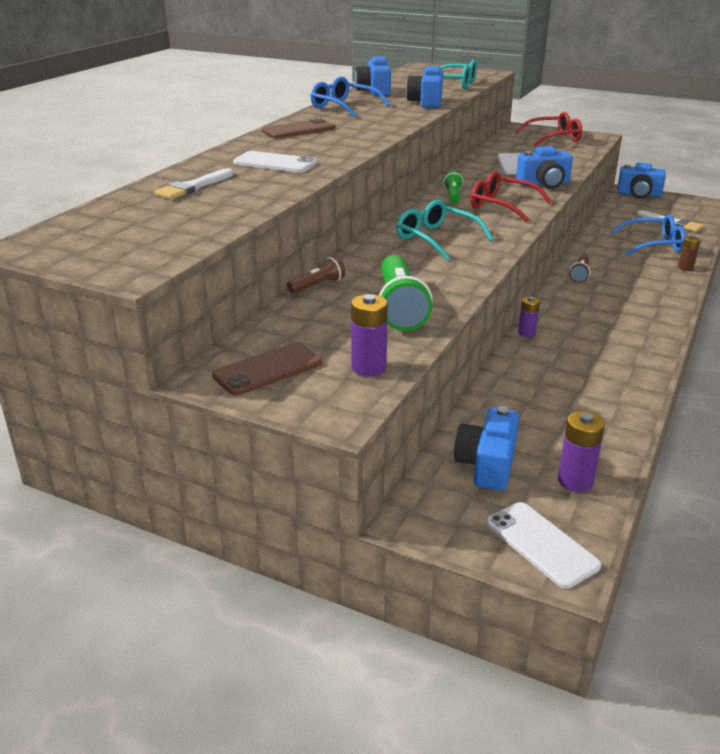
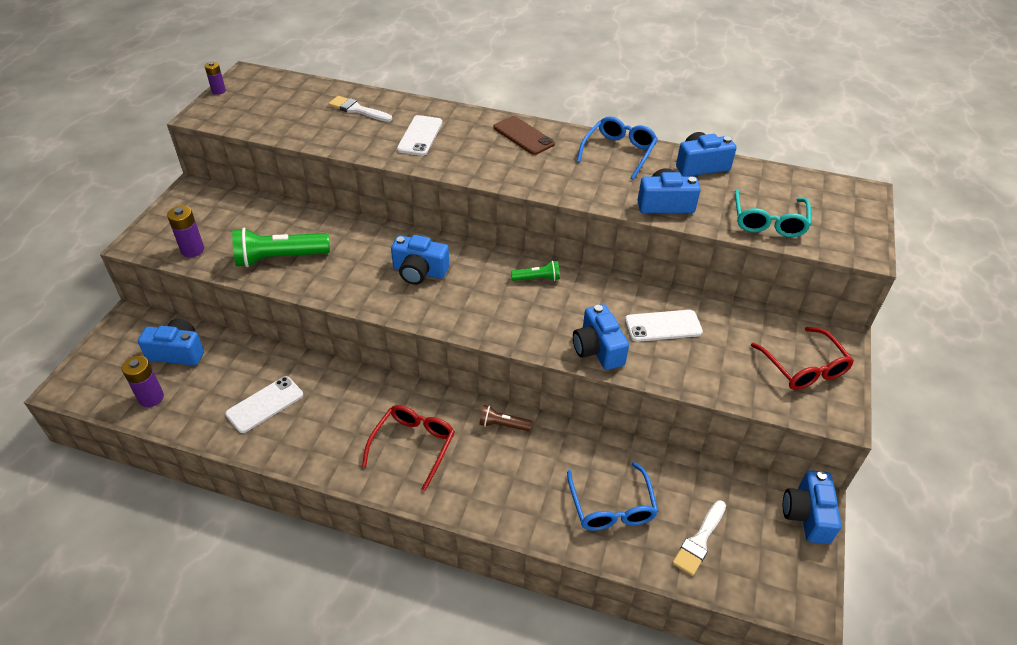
camera: 80 degrees right, 15 degrees up
brown phone [212,342,322,395] -> none
brown flashlight [287,256,345,294] -> none
turquoise glasses [396,200,493,260] -> blue camera [391,235,449,285]
red glasses [471,171,552,222] -> red glasses moved to [362,405,455,491]
white phone [486,502,601,589] -> white phone moved to [225,376,303,433]
purple battery [518,297,540,337] -> purple battery moved to [205,62,226,95]
brown battery [678,236,700,271] -> none

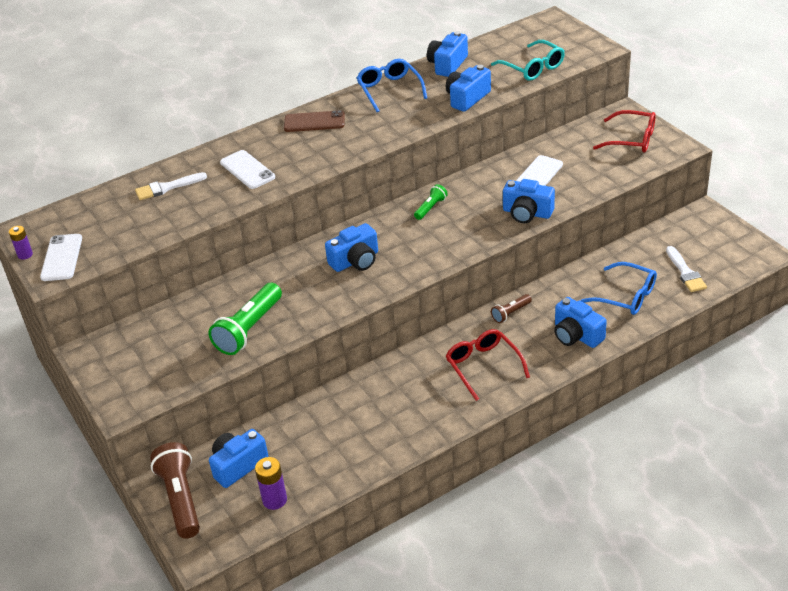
camera: 45 degrees left, 5 degrees down
purple battery [167,206,204,257] -> none
white phone [225,376,303,433] -> white phone moved to [40,234,82,281]
blue camera [783,470,841,544] -> blue camera moved to [554,297,607,348]
none -> brown flashlight [150,442,200,539]

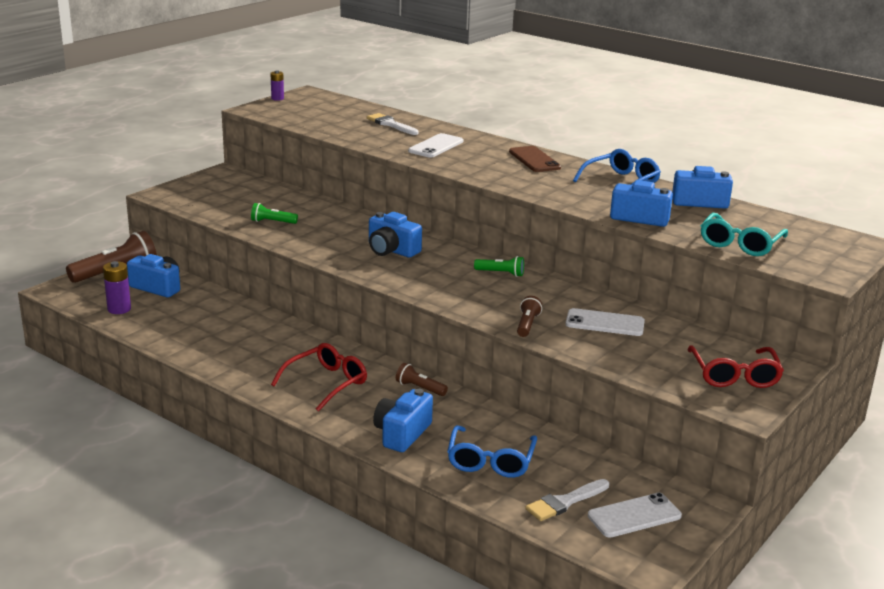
camera: 65 degrees right, 15 degrees down
white phone [40,234,82,281] -> white phone moved to [588,493,682,538]
green flashlight [208,283,282,355] -> green flashlight [251,203,298,224], size x0.52
blue camera [503,179,555,223] -> brown flashlight [517,296,542,337]

